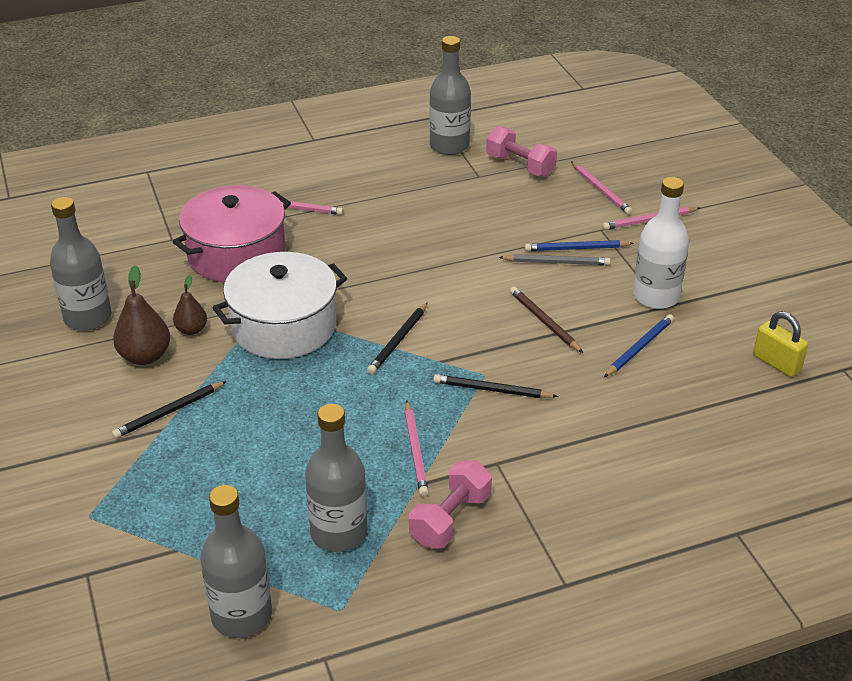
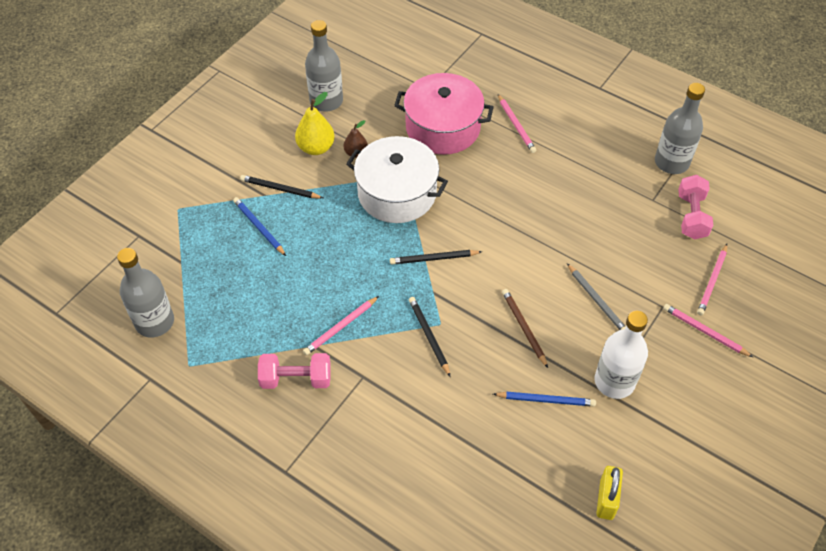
camera: 55 degrees right, 15 degrees up
brown pear [113,265,170,365] -> yellow pear [295,92,335,155]
grey bottle [305,404,368,552] -> none
brown pencil [510,287,583,353] -> brown pencil turned 45 degrees counterclockwise [502,289,548,368]
blue pencil [524,240,634,251] -> blue pencil moved to [233,197,286,256]

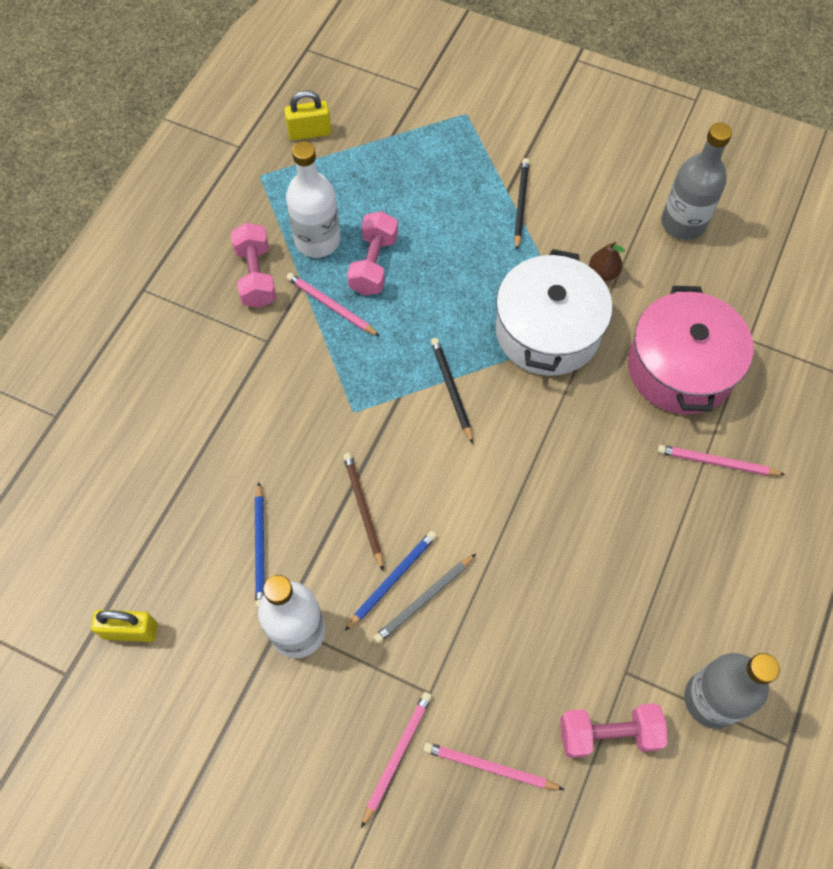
camera: 80 degrees right, 10 degrees up
grey bottle [117,248,174,337] -> yellow padlock [284,91,331,140]
blue pencil [233,197,286,256] -> blue pencil moved to [345,531,437,631]
yellow pear [295,92,335,155] -> none
black pencil [409,297,451,377] -> none
pink pencil [498,94,536,153] -> pink pencil turned 45 degrees clockwise [657,445,785,476]
brown pencil [502,289,548,368] -> brown pencil turned 75 degrees counterclockwise [343,453,383,571]
none -> white bottle [286,141,340,258]
none -> pink dumbbell [347,211,398,295]

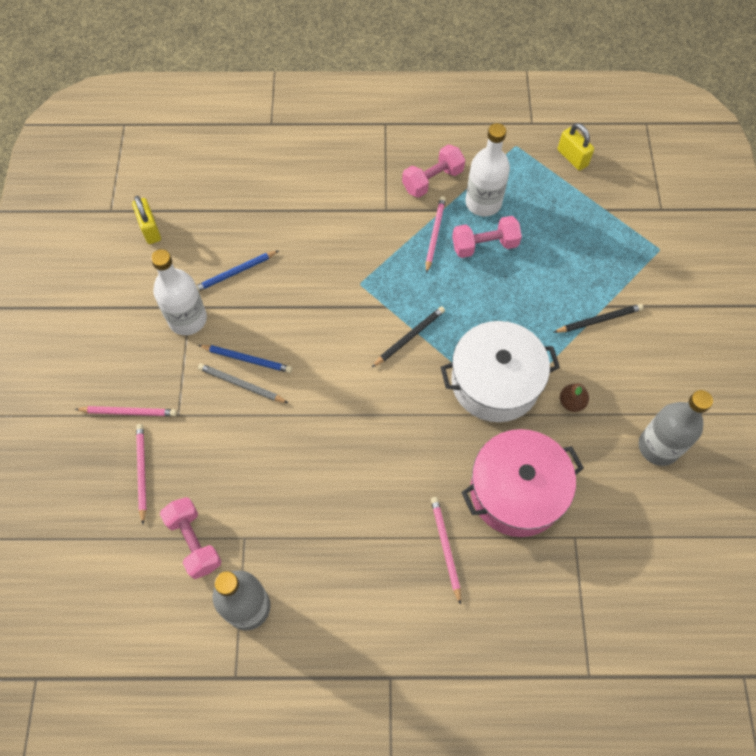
camera: 65 degrees right, 0 degrees up
brown pencil [343,453,383,571] -> none

